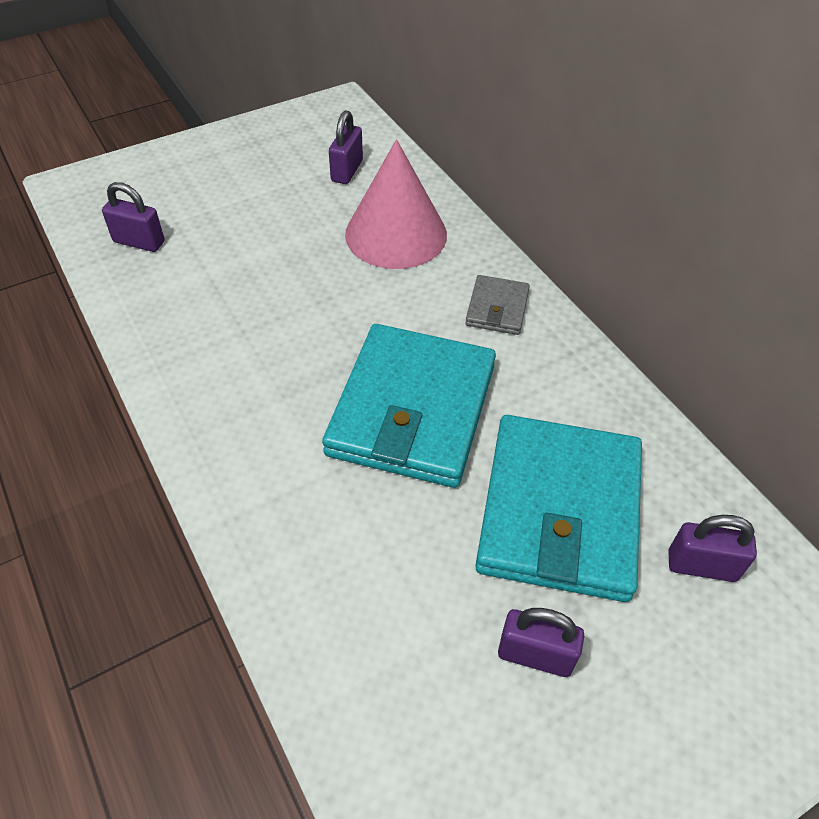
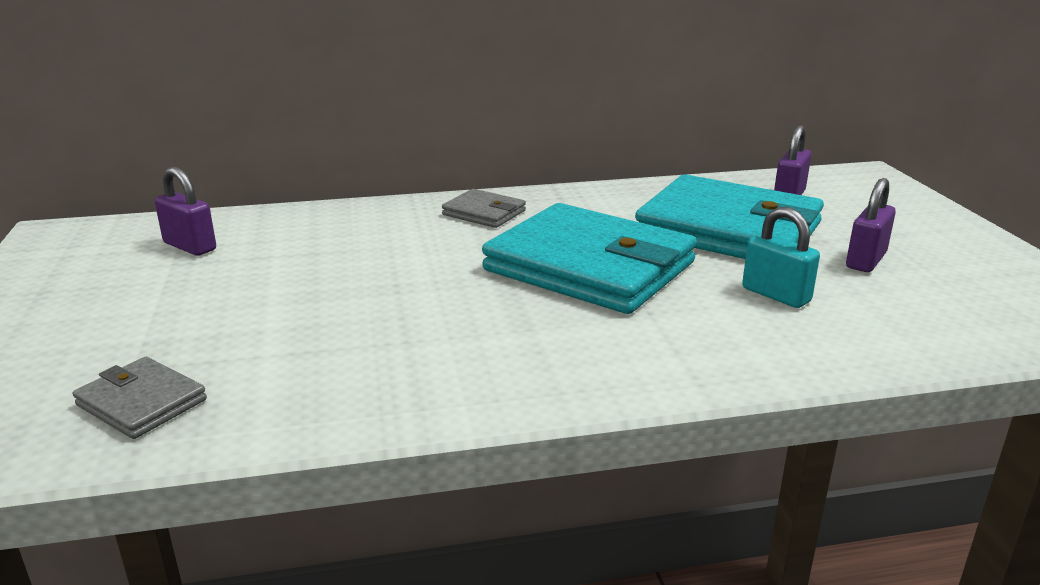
camera: 70 degrees left, 25 degrees down
purple padlock [102,182,165,252] -> grey wallet [73,357,207,439]
pink cone [345,139,447,269] -> none
none -> turquoise padlock [742,207,820,308]

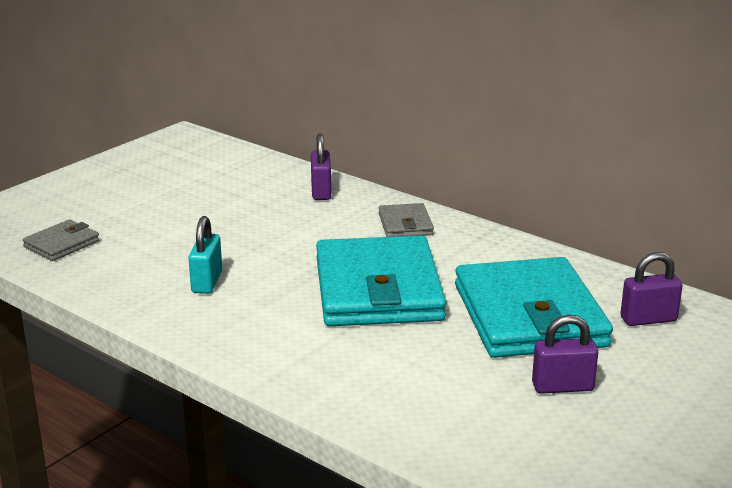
camera: 50 degrees right, 0 degrees up
grey wallet [73,357,207,439] -> grey wallet turned 45 degrees clockwise [23,219,100,261]
purple padlock [155,167,216,256] -> purple padlock moved to [311,134,331,200]
turquoise padlock [742,207,820,308] -> turquoise padlock moved to [188,216,222,294]

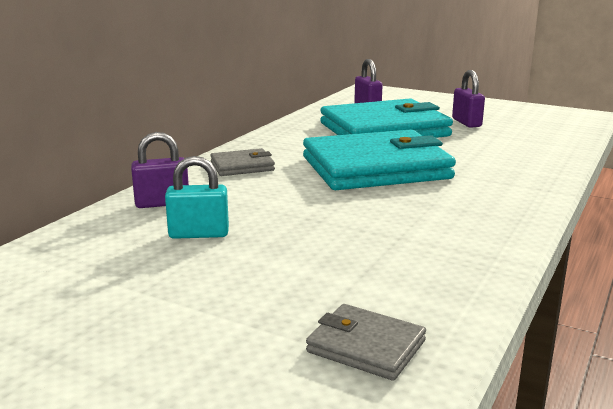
camera: 100 degrees left, 5 degrees down
turquoise padlock [188,216,222,294] -> turquoise padlock moved to [165,156,229,239]

